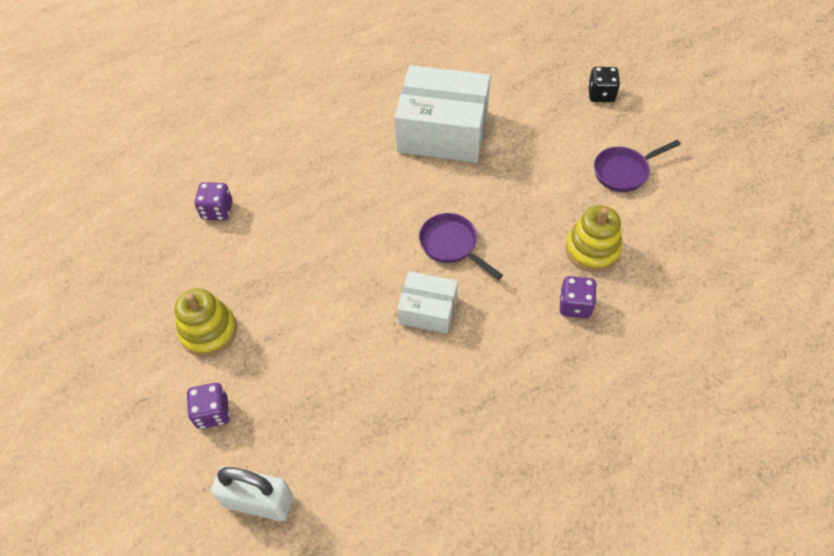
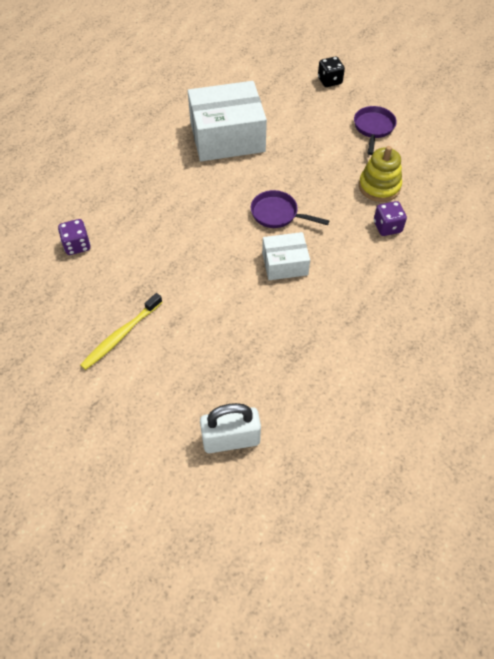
camera: 25 degrees left, 0 degrees up
yellow stacking toy [174,288,237,357] -> yellow toothbrush [80,293,162,370]
purple dice [187,383,230,429] -> none
purple pan [594,140,681,192] -> purple pan turned 150 degrees clockwise [354,106,397,155]

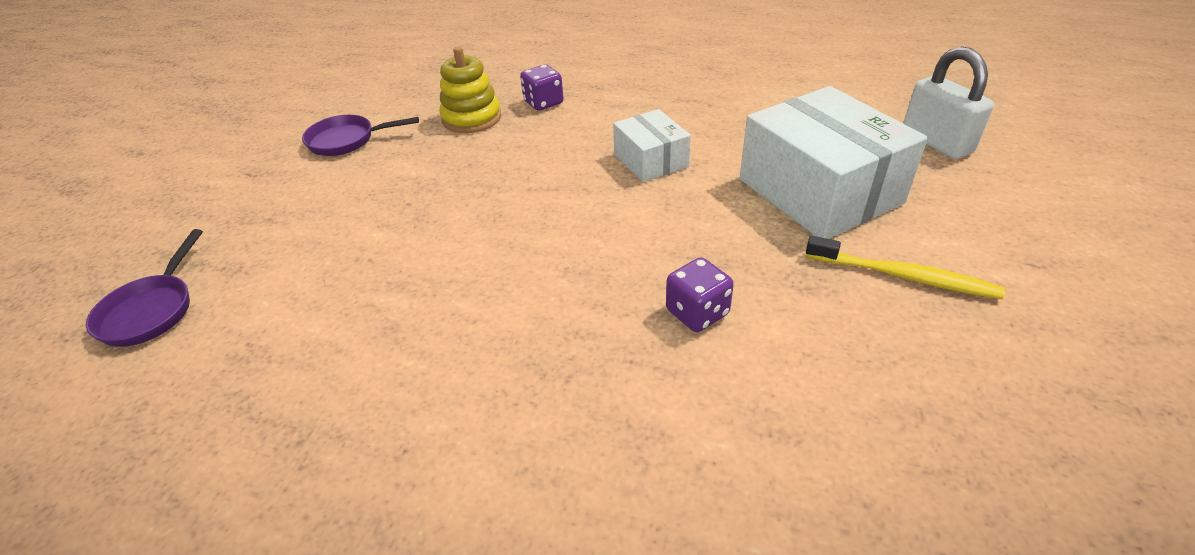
camera: 105 degrees left, 15 degrees down
purple dice [58,219,91,255] -> purple dice moved to [666,257,734,332]
white box [188,81,267,161] -> white box moved to [740,86,928,239]
purple pan [251,190,329,228] -> purple pan moved to [86,229,203,347]
black dice [318,57,345,87] -> none

